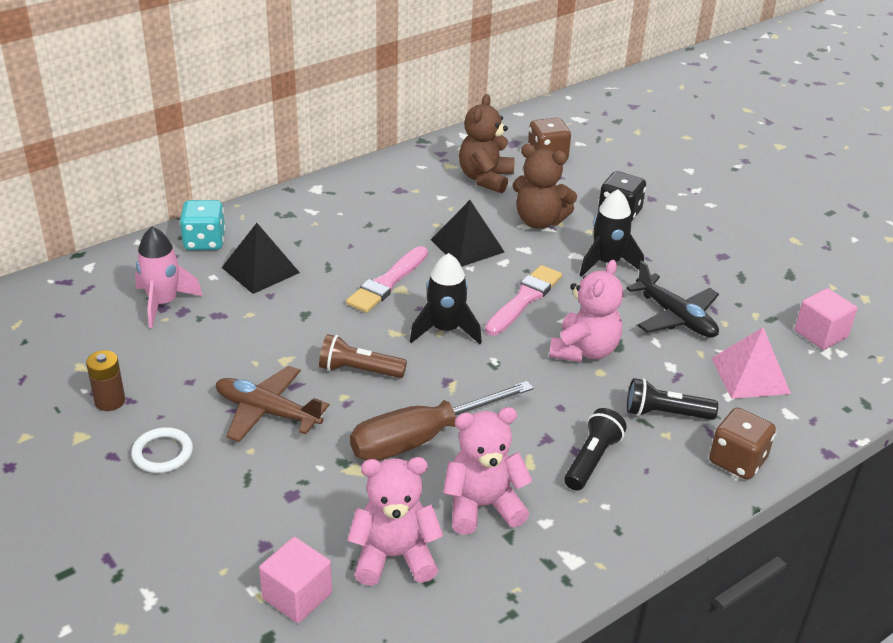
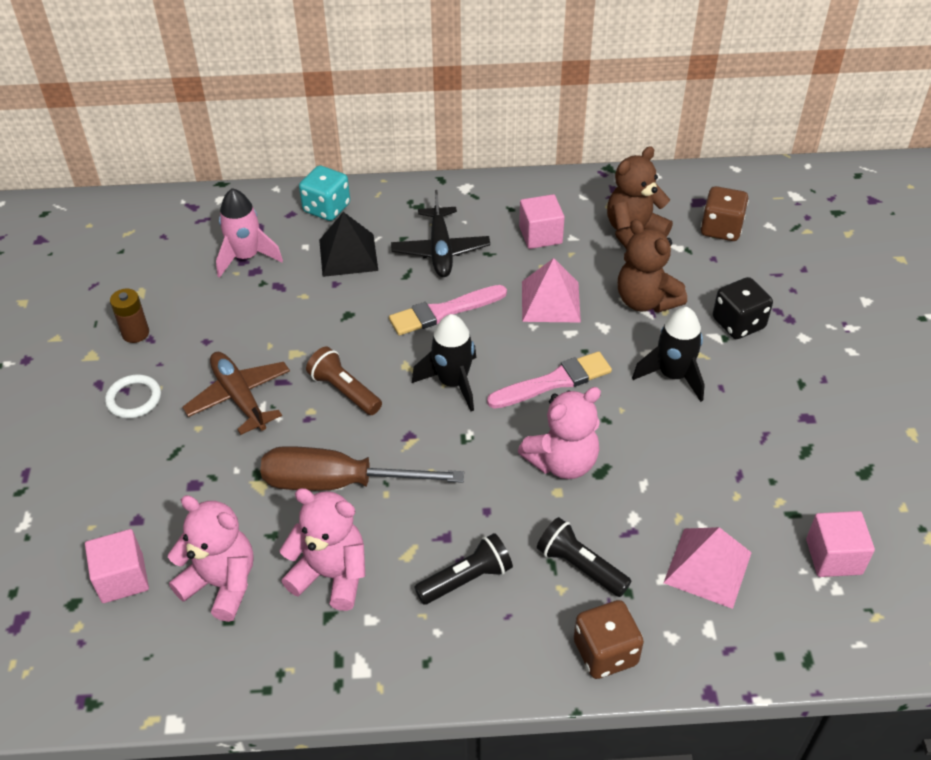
camera: 35 degrees right, 10 degrees up
black pyramid [431,200,504,267] -> pink pyramid [522,258,581,322]
black plane [626,261,719,338] -> black plane moved to [391,190,490,277]
none -> pink cube [519,194,565,249]

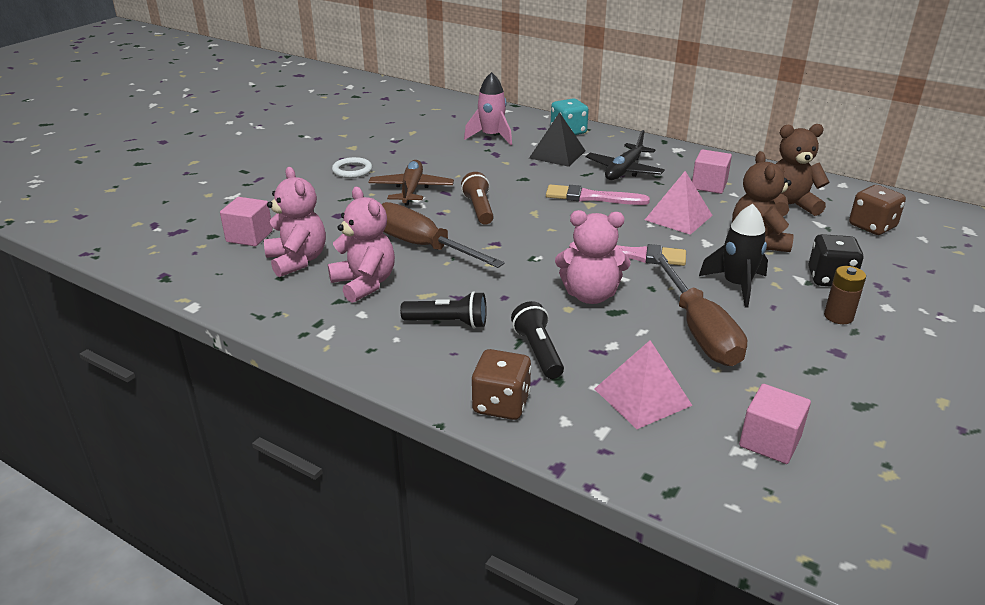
camera: 35 degrees right, 15 degrees down
brown battery [110,289,149,343] -> brown battery moved to [824,266,866,324]
black rocket [412,314,476,411] -> none
none -> brown screwdriver [653,254,747,366]

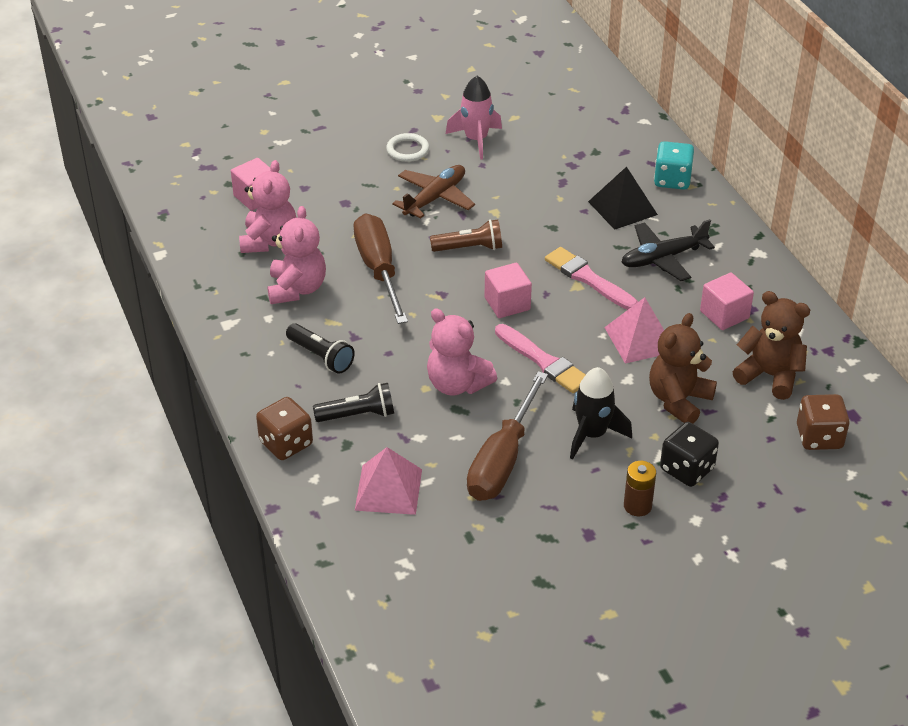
camera: 35 degrees right, 10 degrees up
brown flashlight [461,172,494,225] -> brown flashlight turned 60 degrees clockwise [430,219,502,252]
pink rocket [464,72,512,145] -> pink rocket moved to [446,76,502,160]
black flashlight [511,301,564,379] -> black flashlight turned 60 degrees clockwise [313,383,394,422]
pink cube [739,384,811,464] -> pink cube moved to [485,263,532,318]

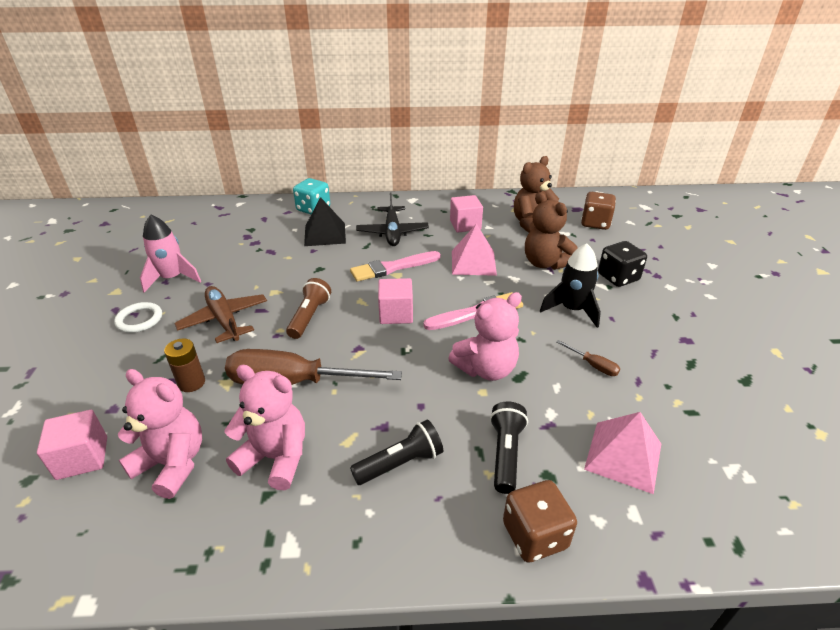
camera: 70 degrees left, 5 degrees down
brown screwdriver [467,371,548,501] -> brown screwdriver [557,340,620,376], size x0.41
brown battery [624,461,656,516] -> brown battery moved to [164,338,205,392]

